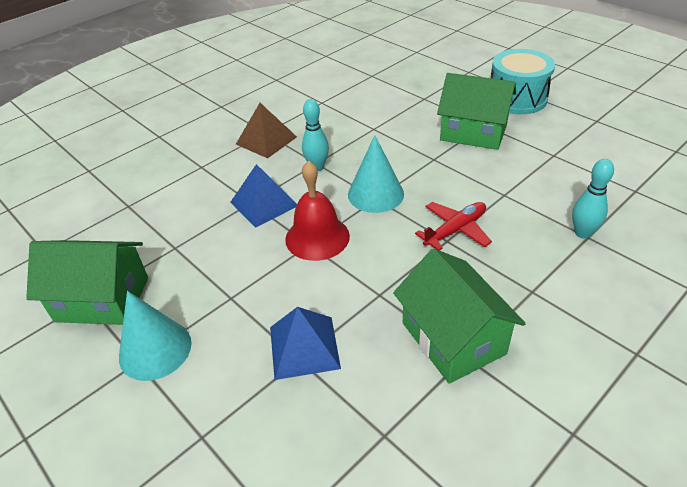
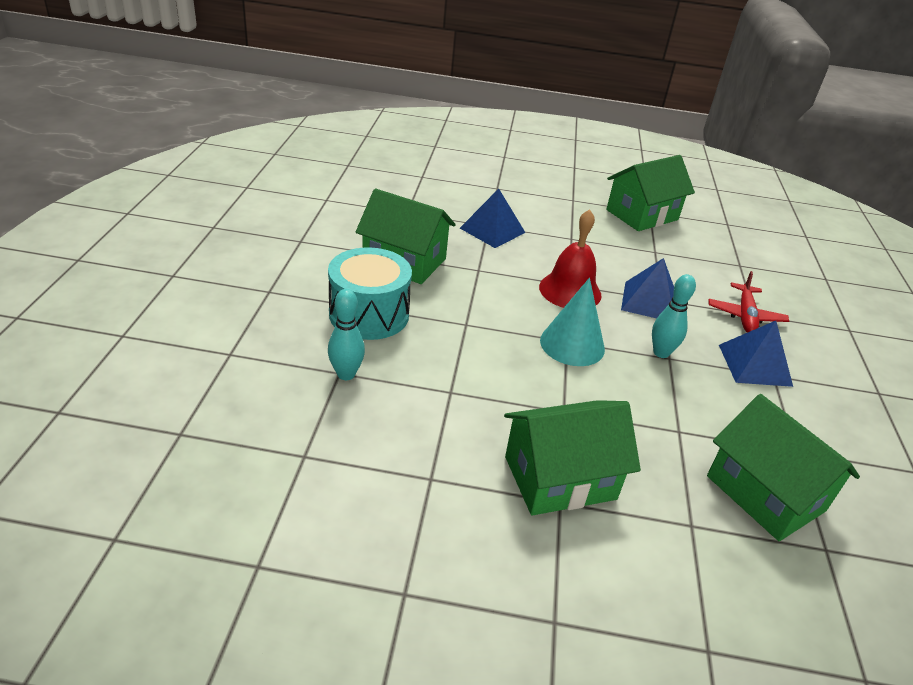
camera: 135 degrees right, 5 degrees down
turquoise cone [119,291,192,381] -> none
brown pyramid [236,103,297,158] -> blue pyramid [719,321,793,387]
red plane [415,202,492,251] -> red plane moved to [708,271,789,333]
turquoise drum [491,49,555,114] -> turquoise drum moved to [328,247,412,340]
none -> green house [707,394,860,541]

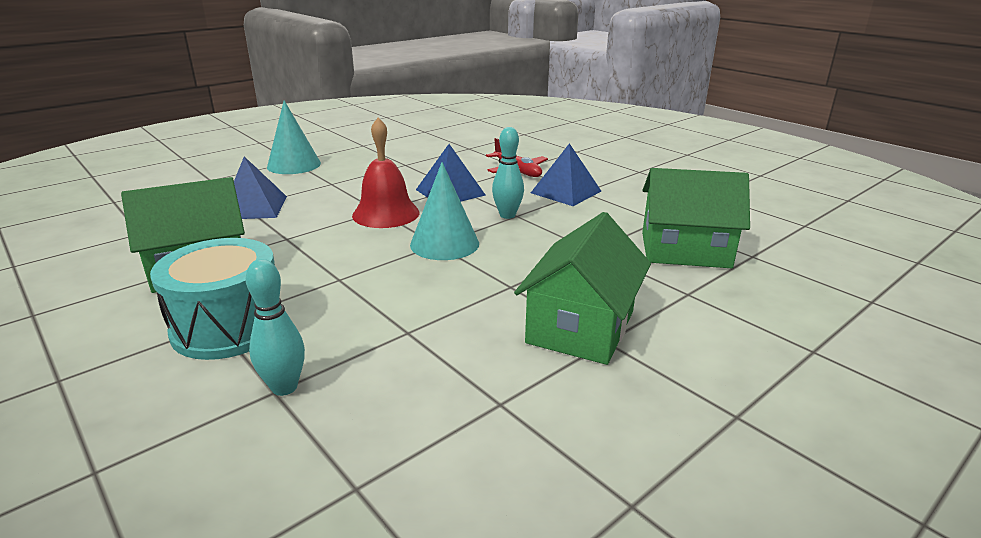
camera: 45 degrees left, 10 degrees down
green house [606,155,695,231] -> none
none -> turquoise cone [267,100,321,174]

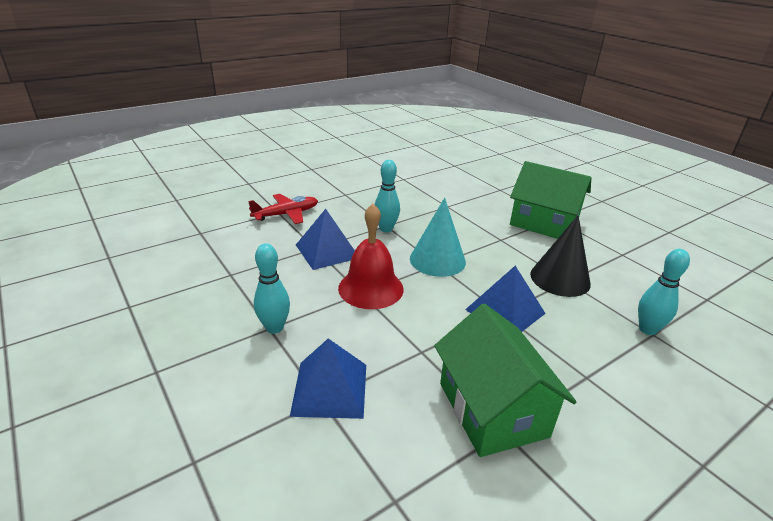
camera: 85 degrees left, 5 degrees up
turquoise drum [150,238,275,360] -> none
turquoise cone [267,100,321,174] -> none
blue pyramid [531,143,601,206] -> blue pyramid moved to [465,266,546,332]
green house [642,168,750,268] -> none
none -> turquoise bowling pin [254,243,290,334]
none -> black cone [530,215,591,297]

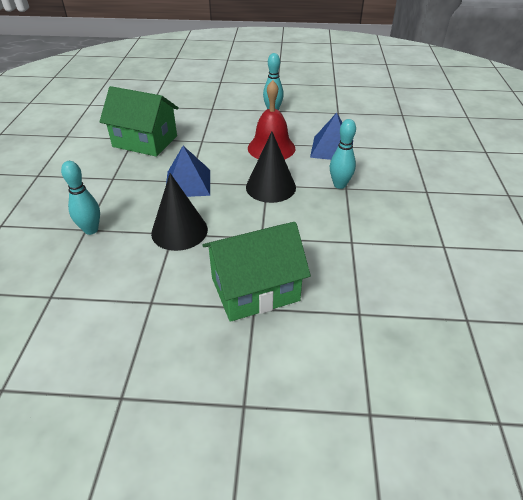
camera: 130 degrees right, 10 degrees up
red plane [248,194,318,224] -> none
blue pyramid [290,338,366,419] -> none
turquoise cone [410,198,466,277] -> black cone [246,132,296,203]

